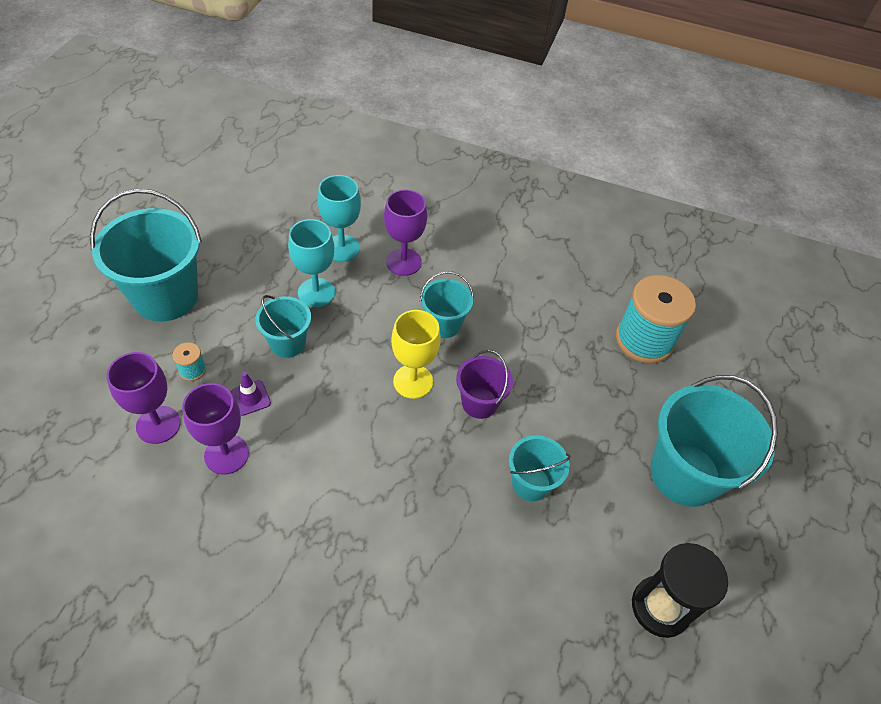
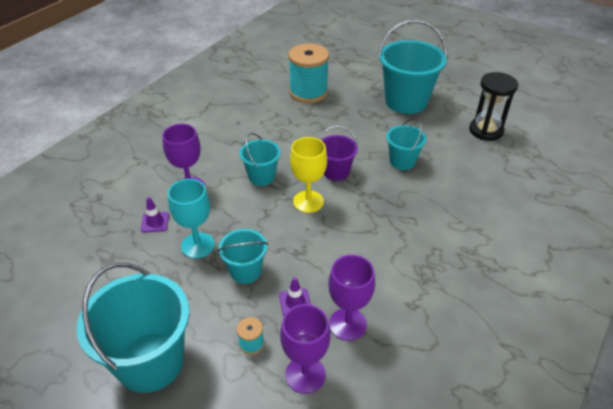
camera: 70 degrees left, 10 degrees down
turquoise goblet [318,175,361,262] -> purple traffic cone [141,197,169,233]

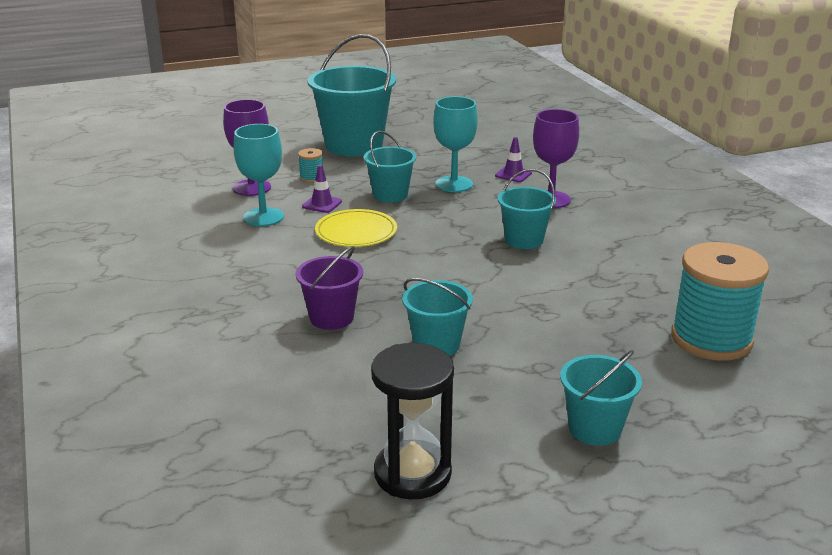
camera: 125 degrees right, 15 degrees down
yellow goblet [290,137,327,213] -> none
purple bucket [319,126,358,181] -> purple bucket moved to [296,246,363,330]
purple goblet [328,255,375,341] -> turquoise goblet [234,124,284,226]
turquoise bucket [378,20,448,114] -> turquoise bucket [560,350,642,446], size x0.54
none -> yellow plate [315,209,397,247]

